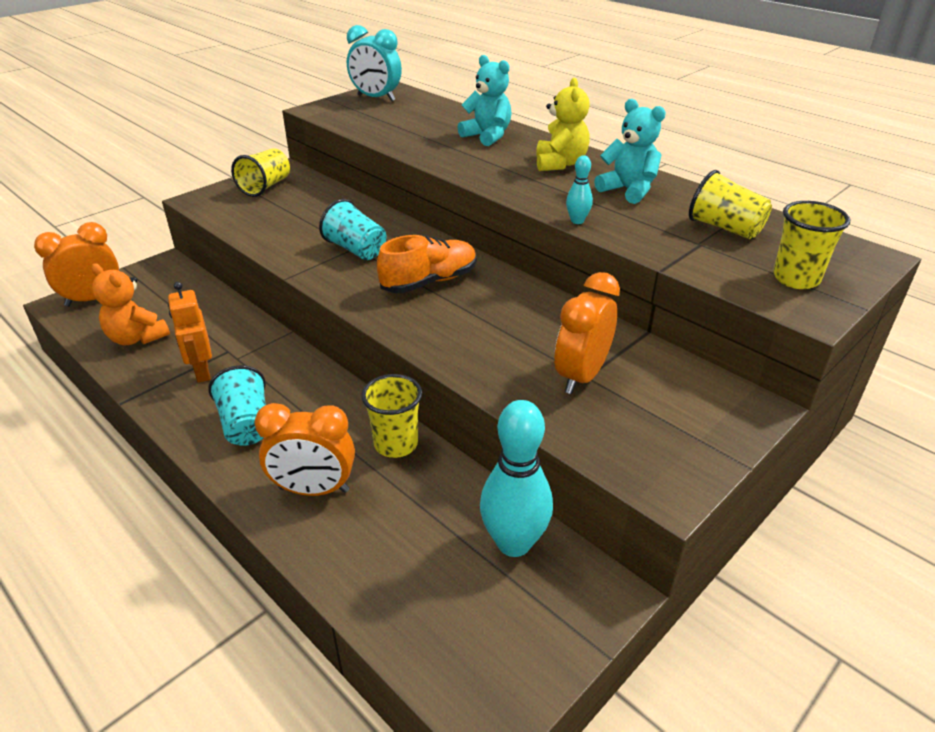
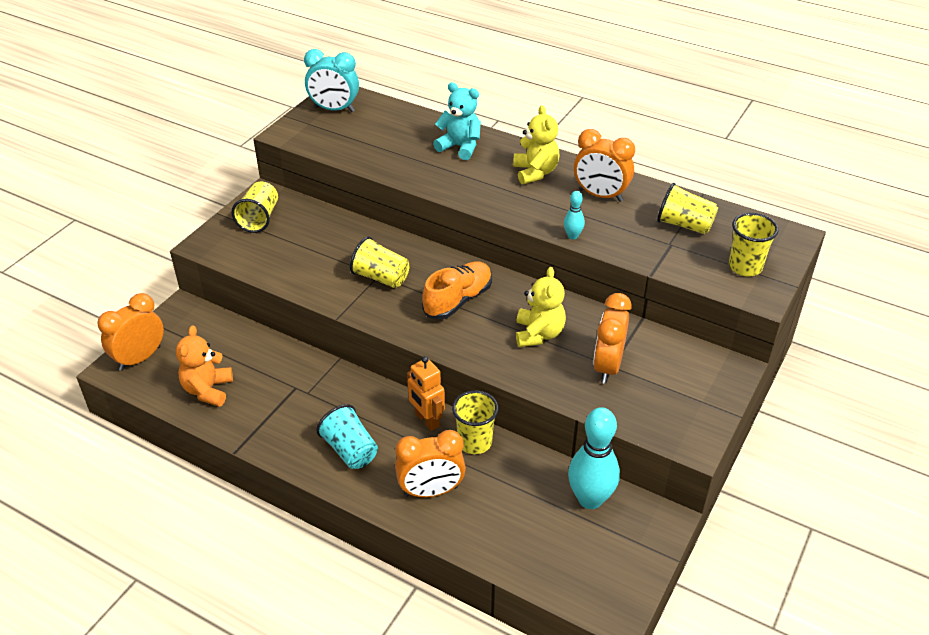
camera: 15 degrees left, 5 degrees up
orange teddy bear [91,263,170,345] -> orange teddy bear turned 75 degrees clockwise [176,325,233,407]
orange robot [168,282,212,383] -> orange robot moved to [407,356,445,431]
turquoise cup [319,199,386,260] -> yellow cup [350,237,410,288]
turquoise teddy bear [594,99,666,204] -> orange clock [574,129,635,202]
none -> yellow teddy bear [516,267,566,347]

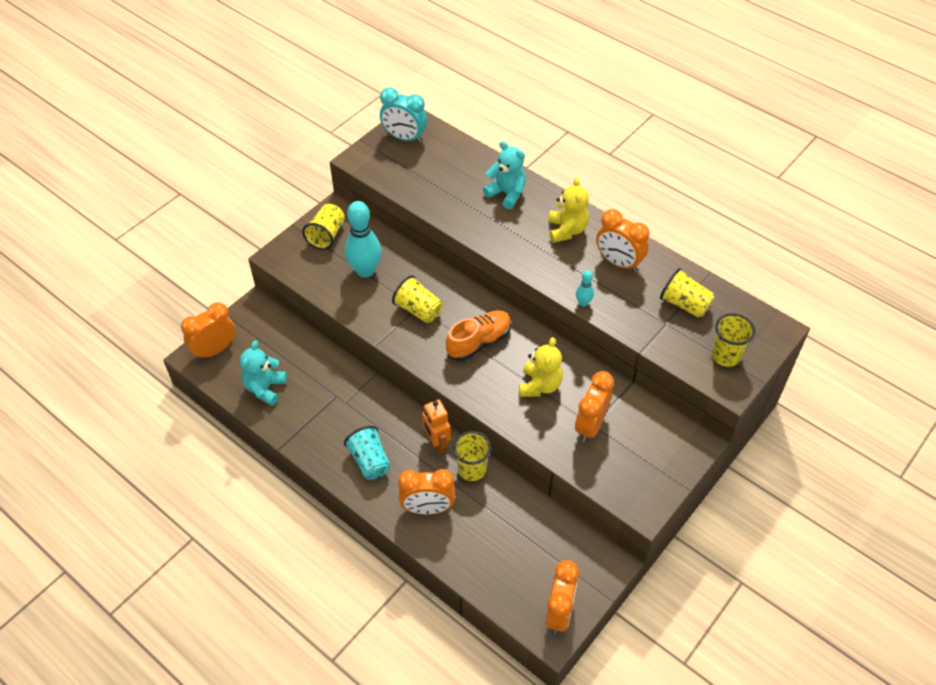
camera: 10 degrees right, 10 degrees up
orange teddy bear [176,325,233,407] -> turquoise teddy bear [240,340,287,406]
turquoise bowling pin [568,407,620,509] -> turquoise bowling pin moved to [345,201,382,278]
none -> orange clock [545,560,579,634]

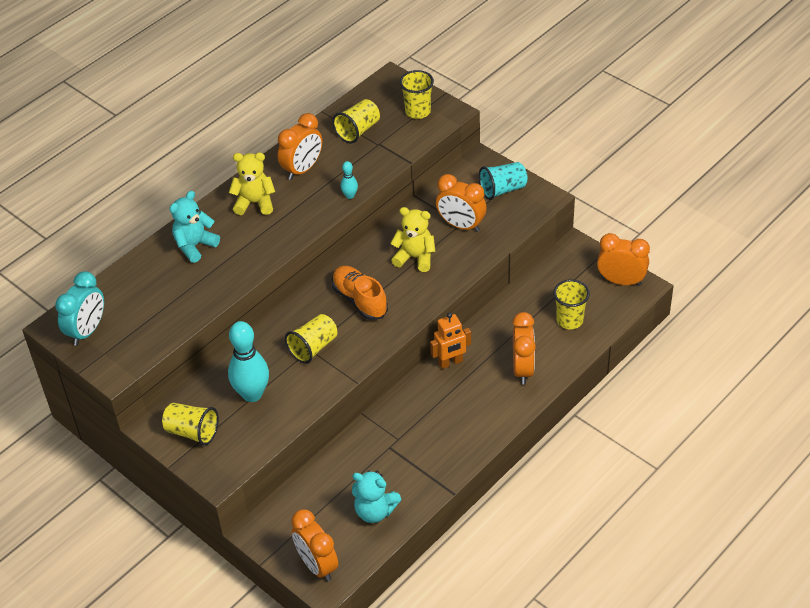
camera: 85 degrees left, 5 degrees down
turquoise cup [344,426,391,480] -> turquoise cup moved to [479,162,528,200]
yellow cup [453,431,491,481] -> yellow cup moved to [553,279,590,329]

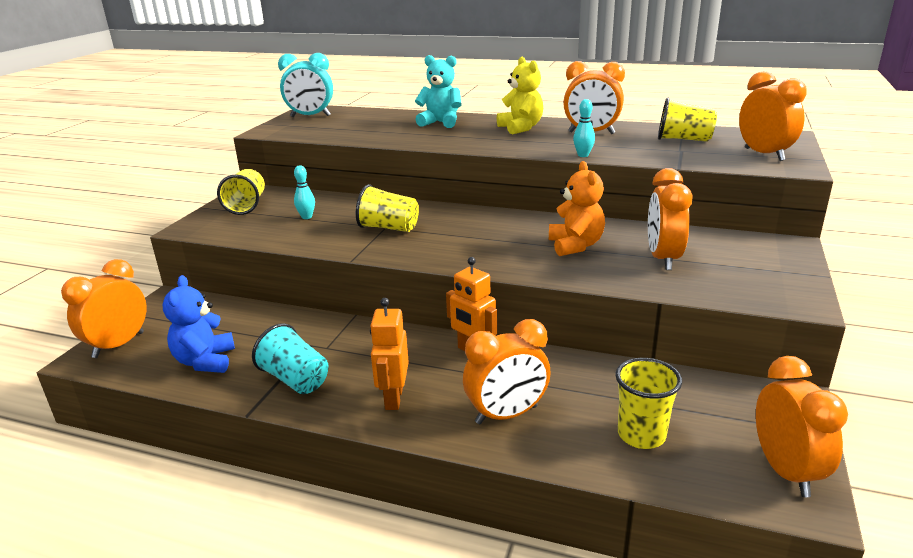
camera: 65 degrees right, 20 degrees down
turquoise bowling pin [228,321,269,402] -> turquoise bowling pin [294,165,315,219], size x0.46
orange shoe [332,266,388,320] -> none
turquoise teddy bear [352,470,402,523] -> blue teddy bear [163,275,235,373]
yellow teddy bear [390,207,436,272] -> orange teddy bear [549,161,605,256]
yellow cup [400,70,434,119] -> orange clock [739,71,807,161]
turquoise cup [479,162,528,200] -> turquoise cup moved to [252,323,329,394]
none -> orange robot [370,298,409,410]

